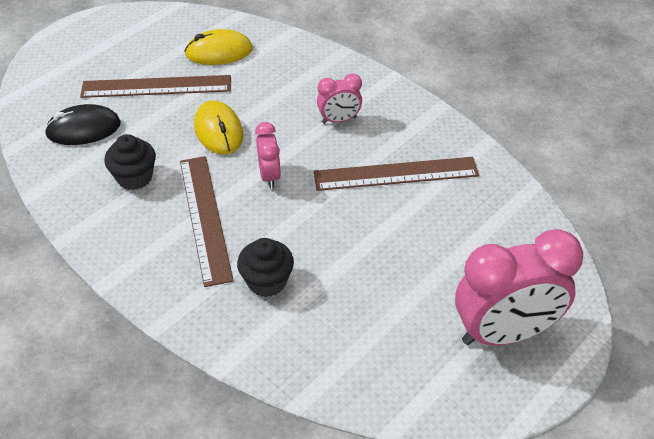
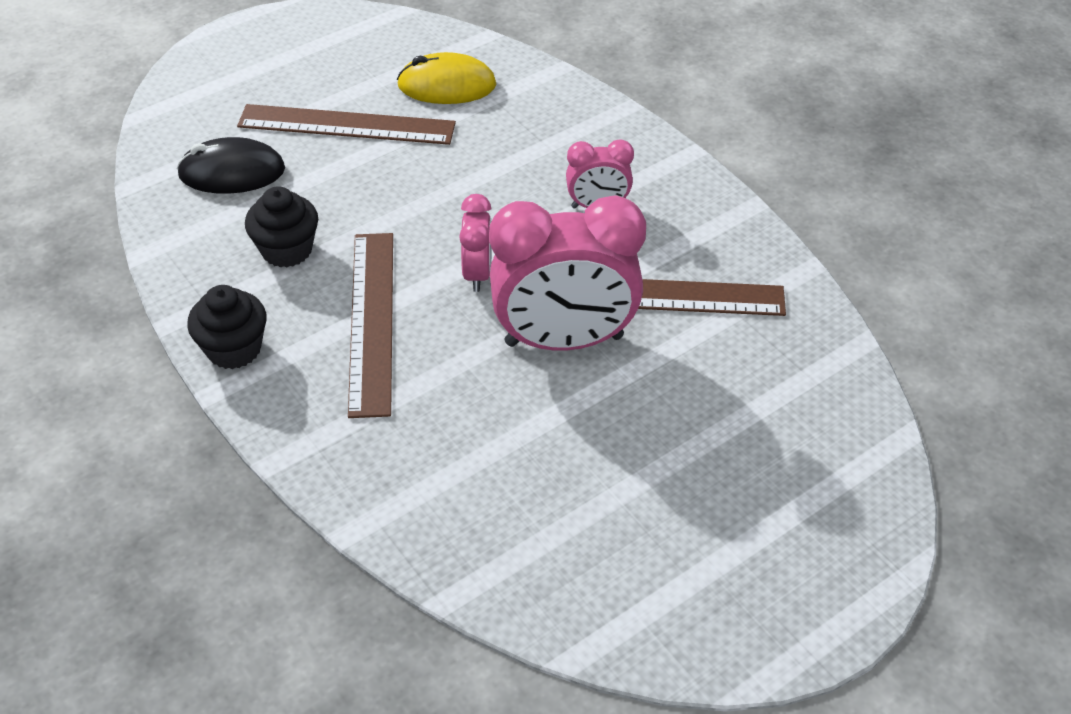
camera: 10 degrees right, 0 degrees up
yellow mouse [194,100,243,155] -> none
black cupcake [237,238,294,297] -> black cupcake moved to [187,285,267,369]
pink clock [455,229,583,346] -> pink clock moved to [489,195,646,351]

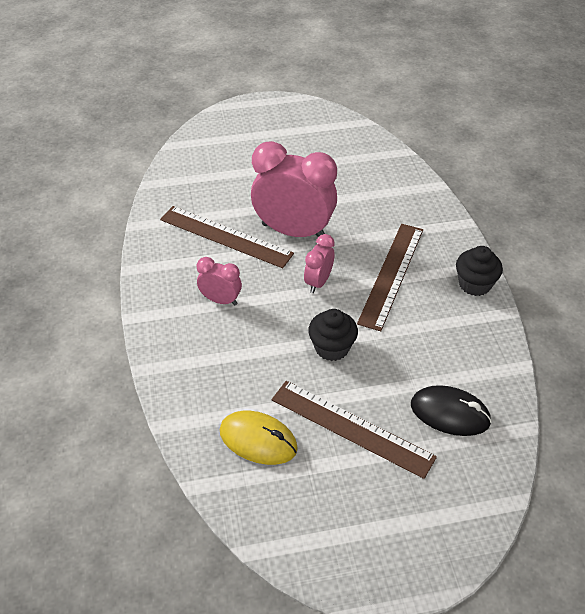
camera: 155 degrees left, 0 degrees up
black cupcake [245,186,318,268] -> black cupcake moved to [308,309,358,361]

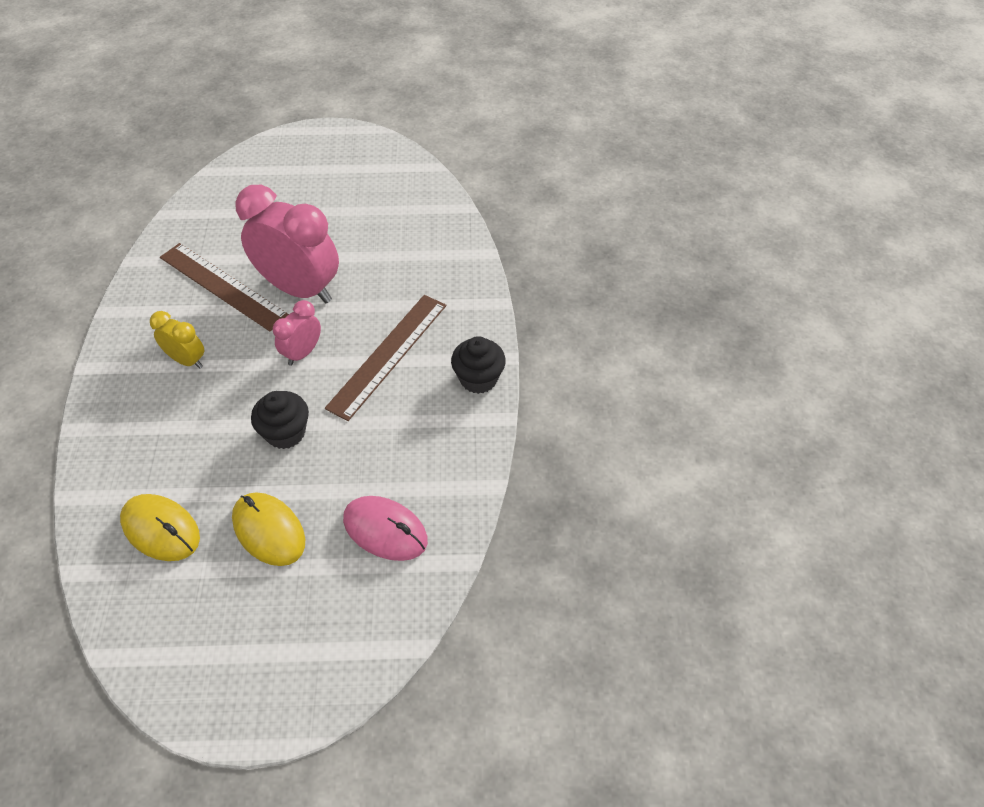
camera: 10 degrees right, 5 degrees up
pink clock [197,257,242,305] -> yellow clock [150,311,204,369]
brown ruler [272,381,437,479] -> yellow mouse [232,492,305,566]
black mouse [411,385,492,436] -> pink mouse [343,496,428,561]

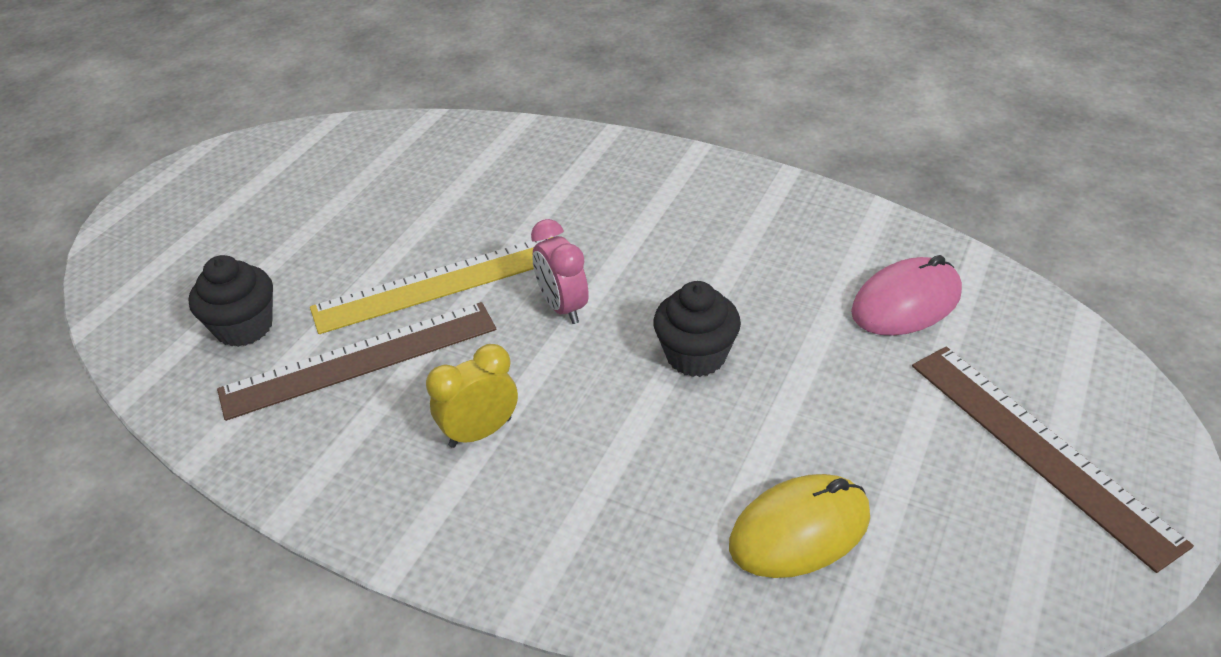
camera: 60 degrees left, 10 degrees down
yellow mouse [232,492,305,566] -> none
pink clock [235,185,339,303] -> yellow ruler [310,237,553,334]
brown ruler [325,295,446,421] -> brown ruler moved to [912,347,1194,573]
black cupcake [451,336,506,394] -> black cupcake moved to [189,255,273,347]

